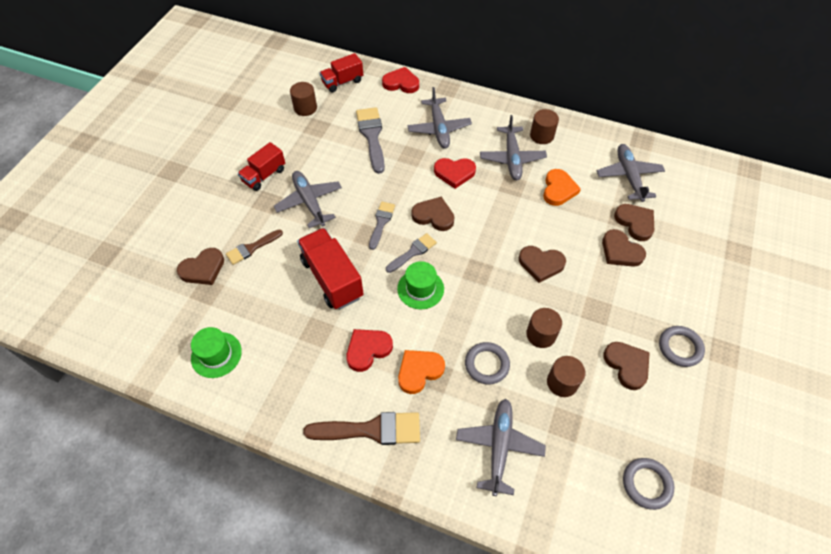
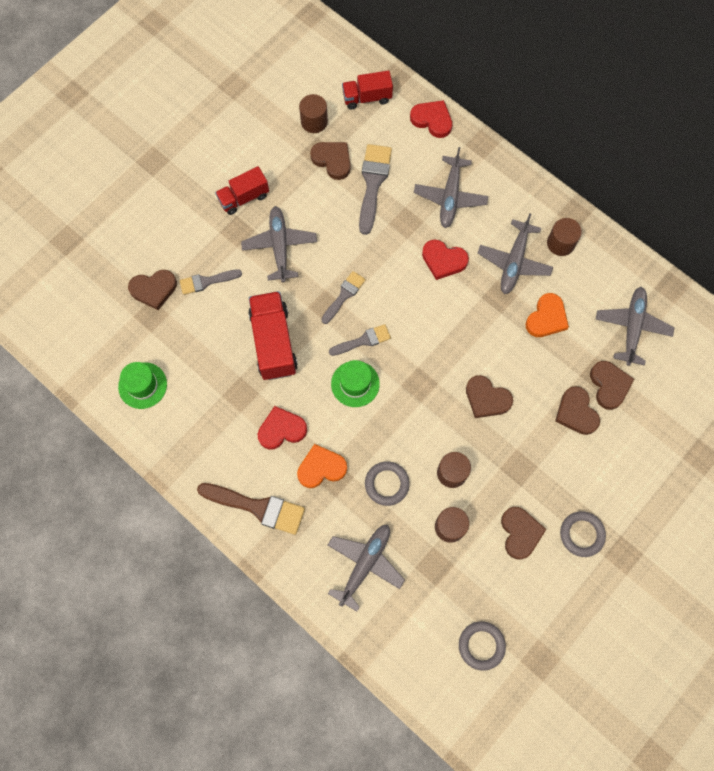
camera: 20 degrees right, 15 degrees up
brown brush [226,229,283,265] -> grey brush [180,269,242,295]
brown heart [411,197,454,231] -> brown heart moved to [310,142,351,180]

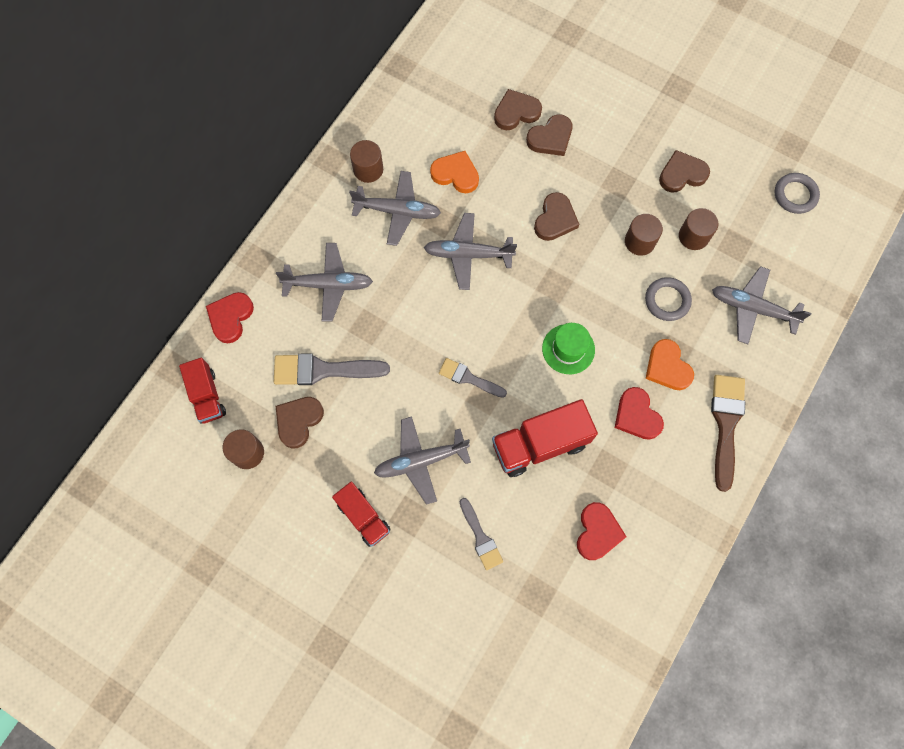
camera: 100 degrees left, 0 degrees up
green hat [118,362,167,409] -> none
brown heart [128,270,177,310] -> none
grey brush [329,324,391,356] -> none
red heart [422,239,469,280] -> red heart moved to [577,502,627,560]
grey ring [560,511,606,557] -> none
grey plane [596,287,674,366] -> grey plane moved to [424,213,517,290]

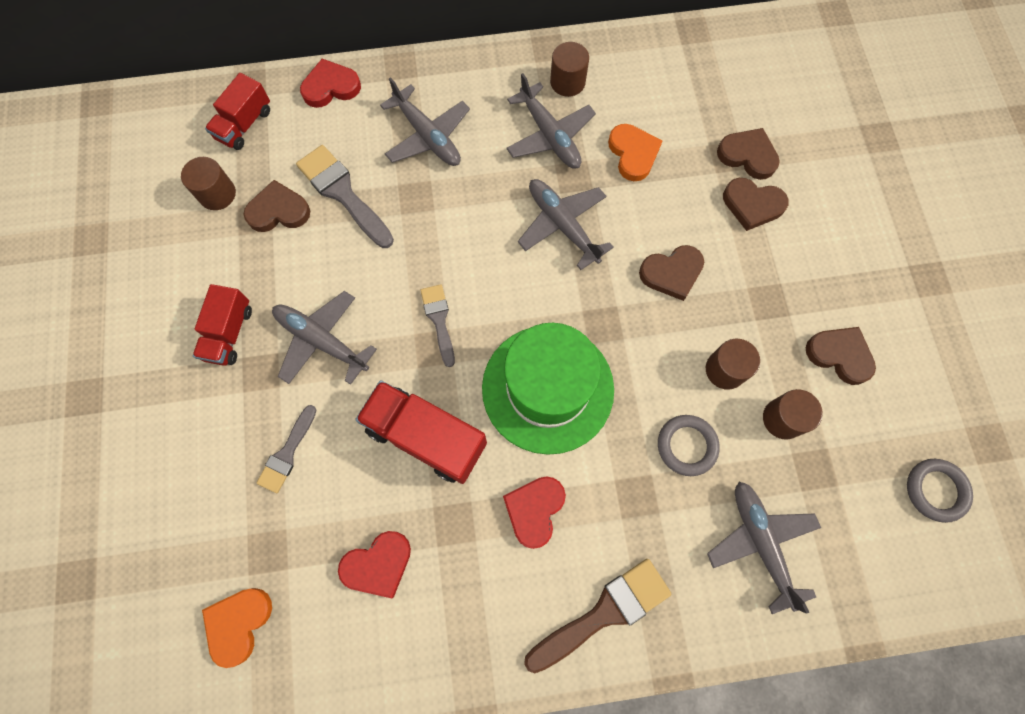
camera: 50 degrees right, 0 degrees up
green hat [542,323,595,374] -> green hat [482,323,614,455], size x1.96
orange heart [646,339,694,390] -> orange heart moved to [202,588,272,668]

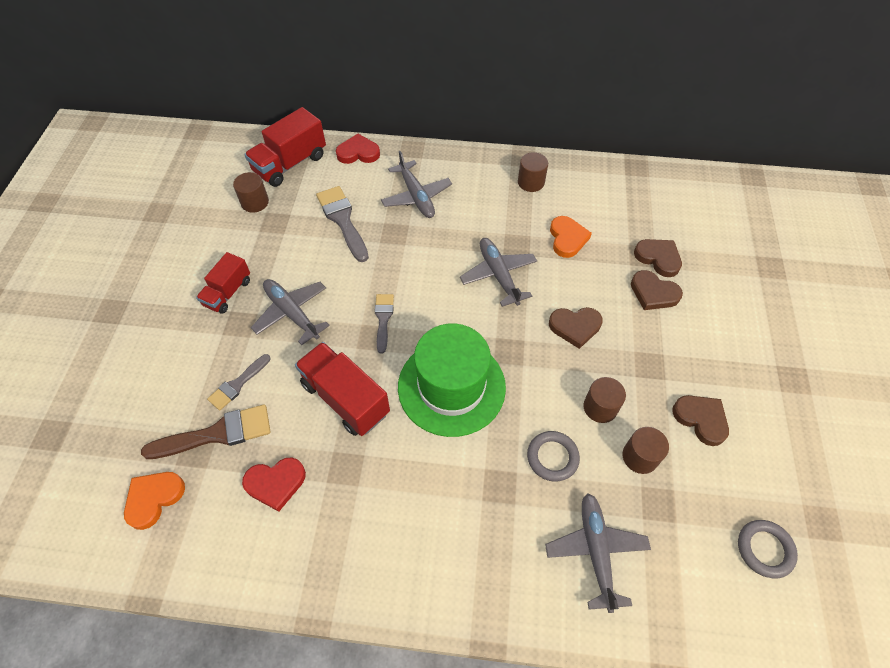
camera: 15 degrees right, 15 degrees down
red truck [205,73,270,150] -> red truck [244,107,326,187], size x1.57
brown heart [244,180,310,232] -> none
red heart [503,476,566,549] -> none
grey plane [506,73,596,169] -> none
brown brush [524,559,672,673] -> brown brush moved to [141,405,271,459]

